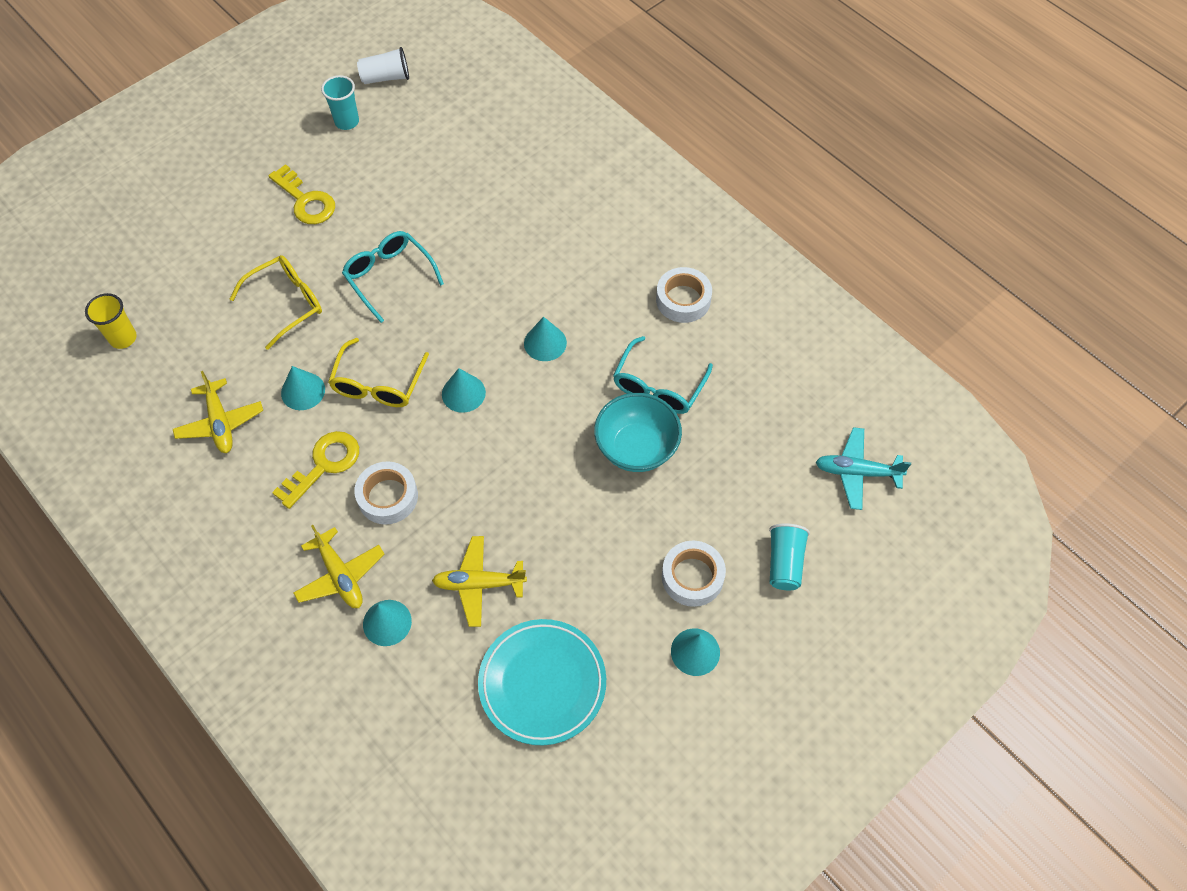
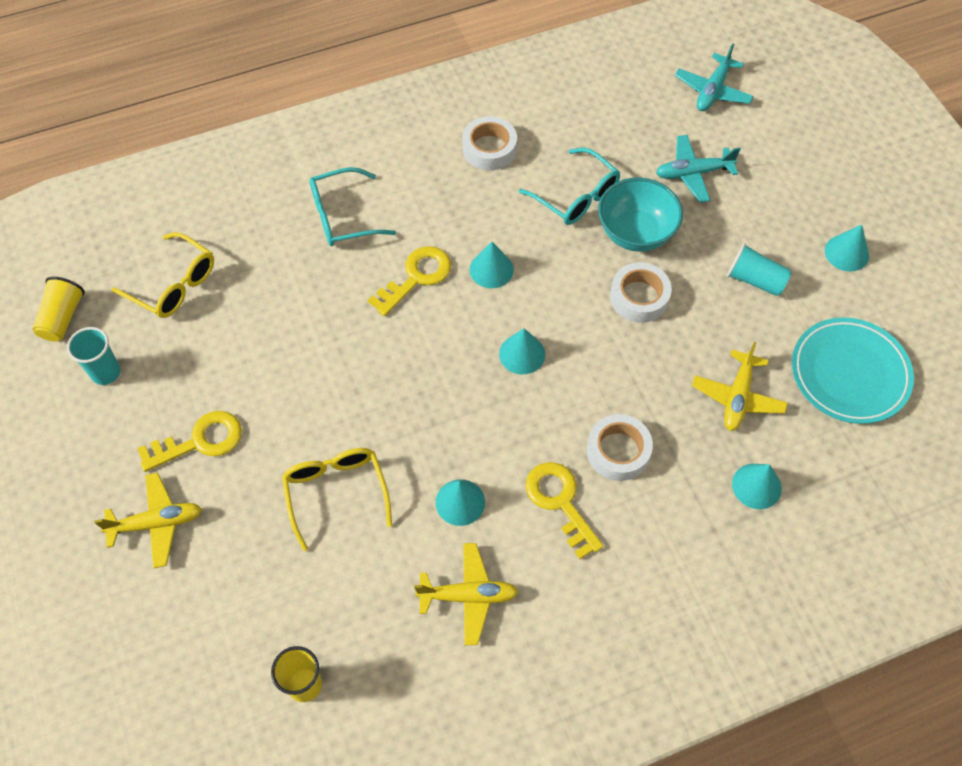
camera: 70 degrees left, 0 degrees up
yellow plane [294,525,385,608] -> yellow plane moved to [94,473,202,568]
yellow glasses [328,338,429,407] -> yellow glasses moved to [112,232,214,318]
turquoise glasses [342,231,444,323] -> turquoise glasses moved to [309,167,396,246]
white cup [357,47,409,84] -> yellow cup [32,277,85,342]
white tape [662,541,726,607] -> white tape moved to [610,262,672,323]
turquoise cup [769,523,810,590] -> turquoise cup moved to [727,243,792,296]
none -> yellow key [368,246,451,316]
none -> turquoise plane [656,135,741,202]

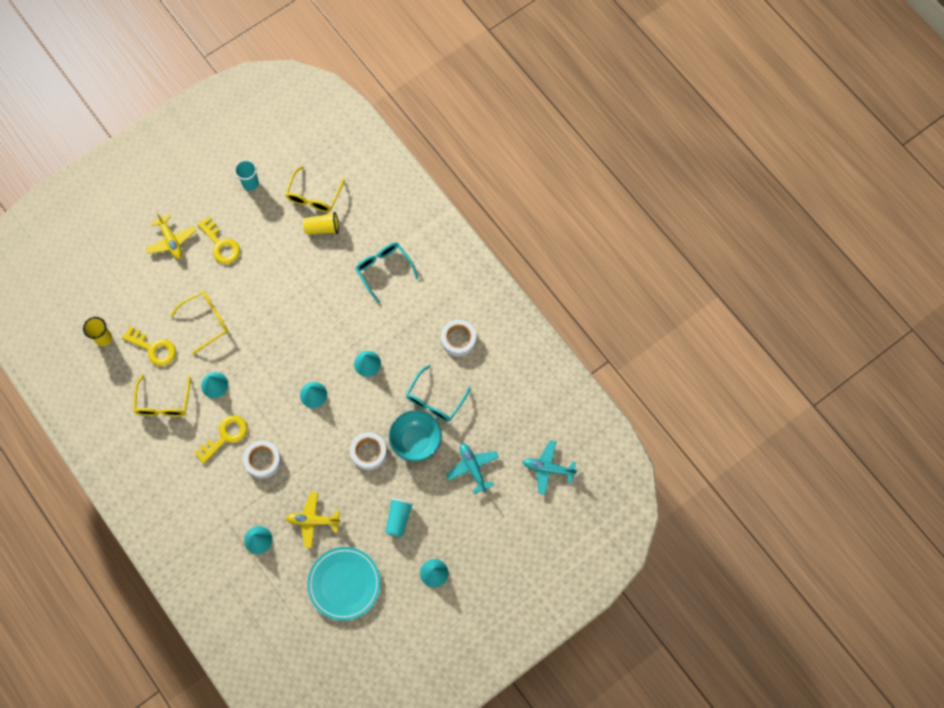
camera: 75 degrees right, 10 degrees up
yellow cup [32,277,85,342] -> yellow cup moved to [303,212,339,235]
yellow key [368,246,451,316] -> yellow key moved to [122,326,176,366]
yellow plane [414,543,519,645] -> yellow glasses [133,375,191,417]

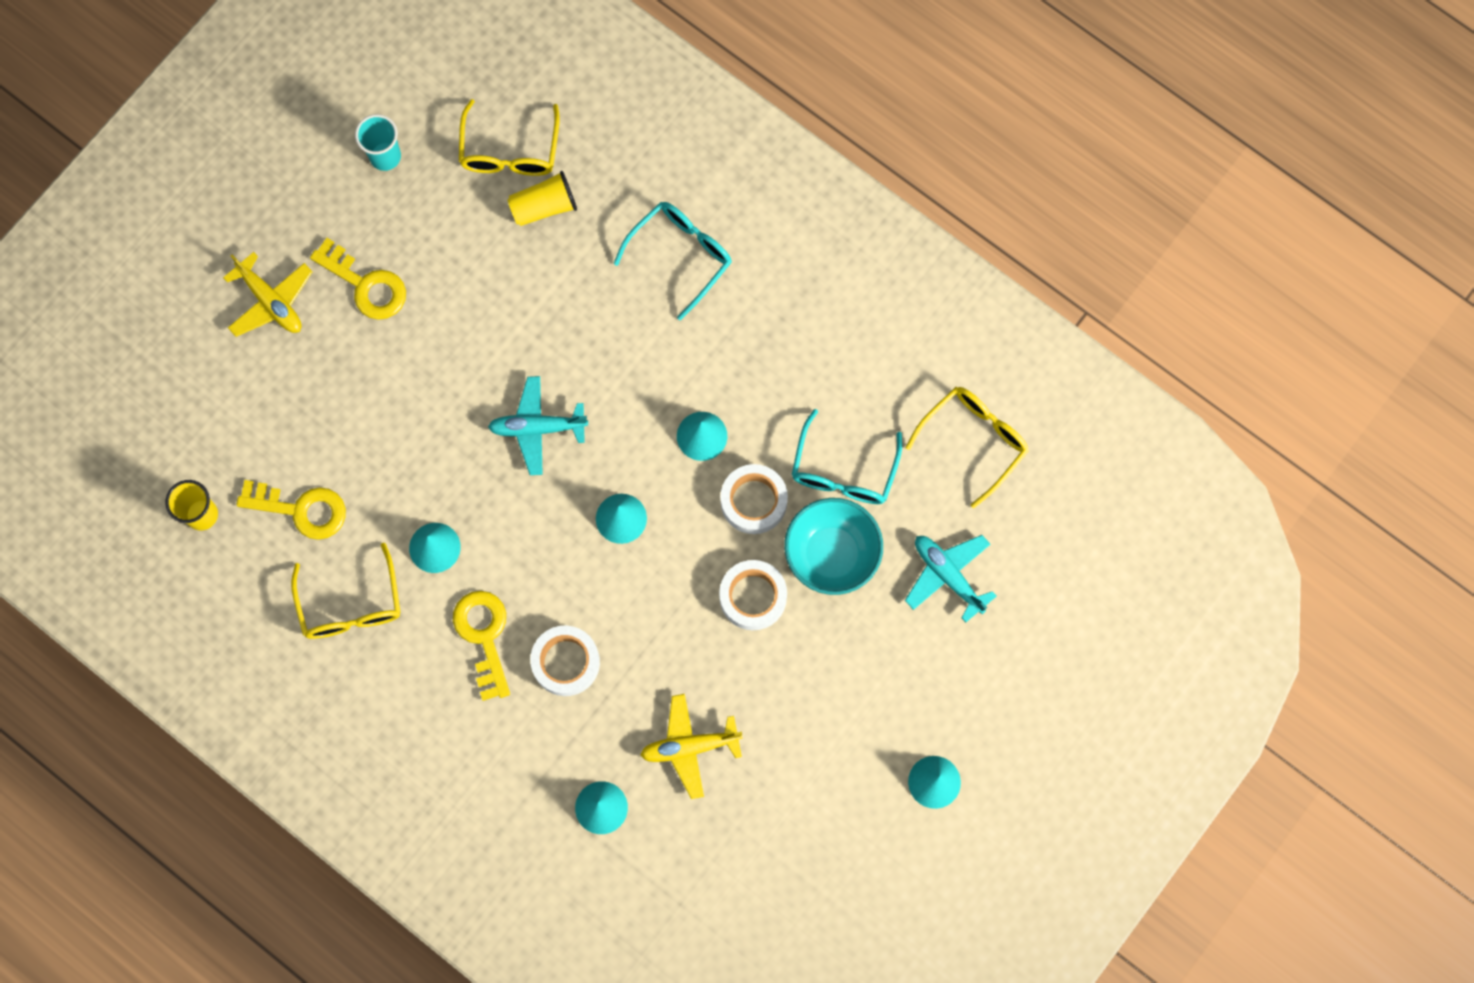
camera: 15 degrees left, 5 degrees up
yellow glasses [171,291,228,354] -> yellow glasses moved to [906,387,1029,508]
yellow key [194,415,247,464] -> yellow key turned 45 degrees counterclockwise [453,591,510,701]
turquoise plate [307,547,381,621] -> none
turquoise glasses [356,243,419,303] -> turquoise glasses turned 90 degrees clockwise [614,202,732,320]
turquoise cup [385,498,414,537] -> none
white tape [441,320,476,357] -> white tape moved to [721,464,788,534]
turquoise plane [523,440,577,495] -> turquoise plane moved to [488,376,588,475]

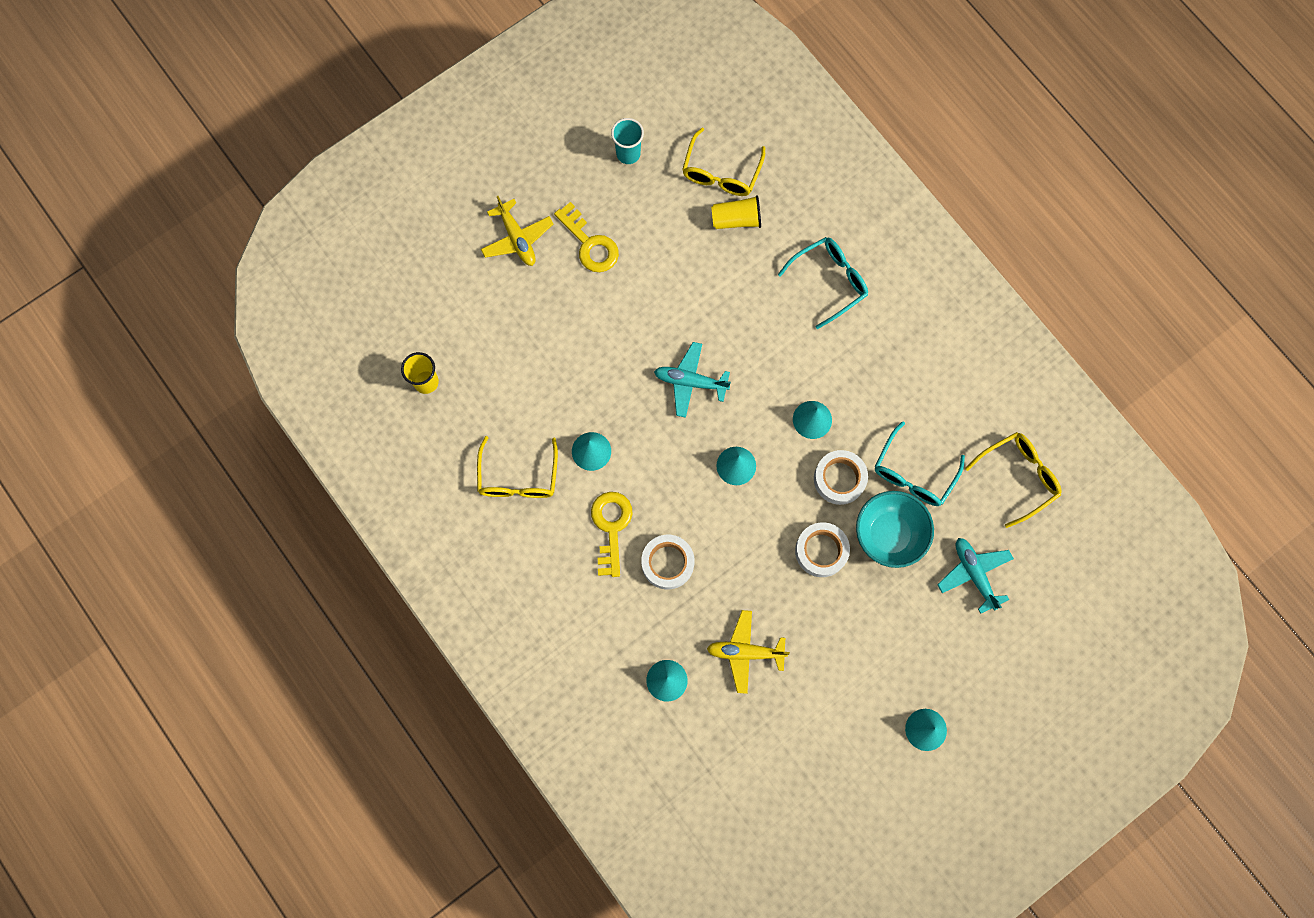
camera: 15 degrees right, 0 degrees up
yellow key [236,480,346,540] -> none

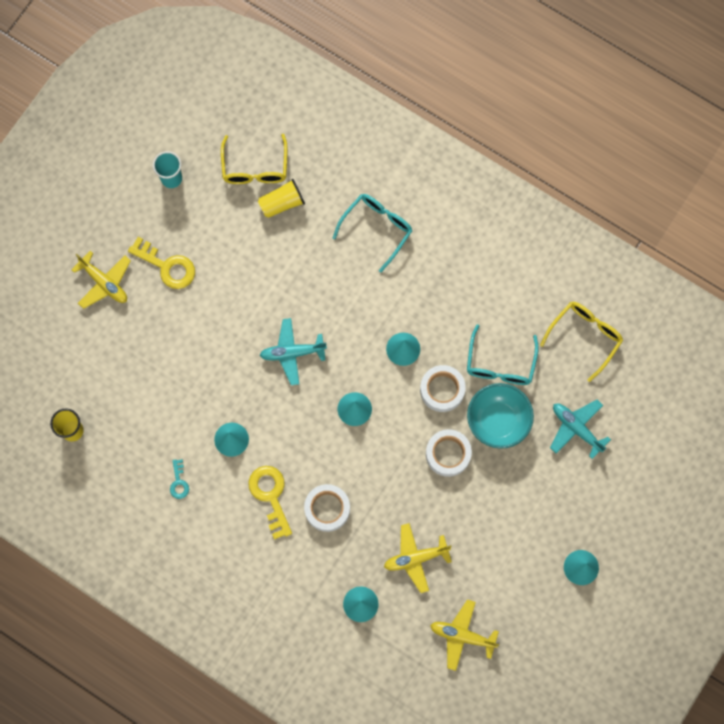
camera: 20 degrees left, 0 degrees up
yellow glasses [477,436,558,498] -> turquoise key [170,459,189,499]
none -> yellow plane [430,600,499,671]

